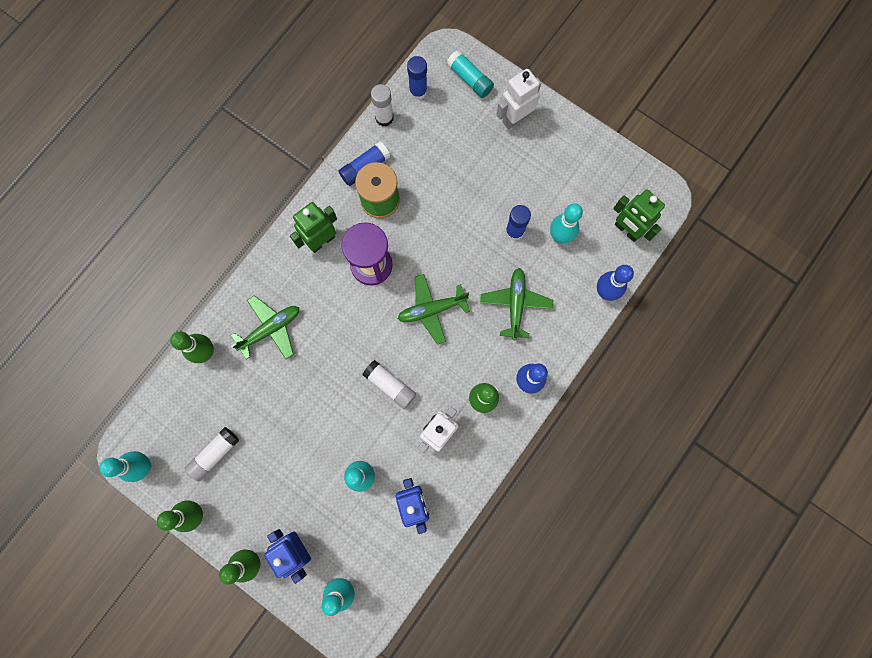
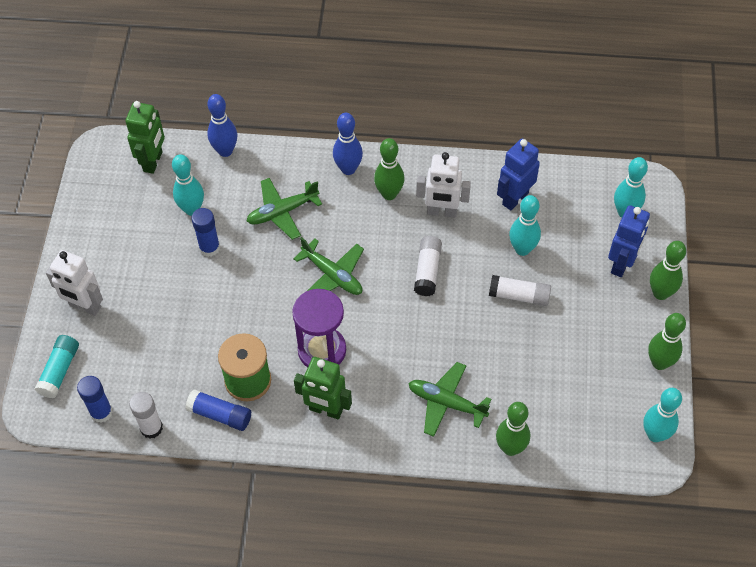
camera: 120 degrees left, 20 degrees down
white glue stick [184,427,239,482] -> white glue stick moved to [489,275,551,306]

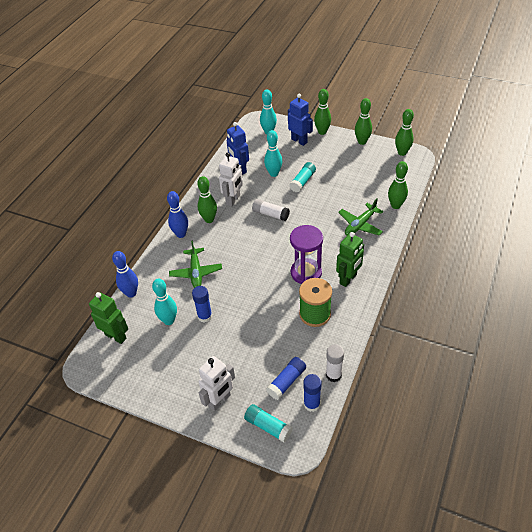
camera: 70 degrees left, 10 degrees down
blue glue stick [185,389,251,431] -> blue glue stick moved to [266,357,306,400]
green plane [293,237,364,295] -> none
white glue stick [489,275,551,306] -> turquoise glue stick [289,162,316,192]
turquoise bowling pin [643,388,682,442] -> green bowling pin [395,109,414,156]

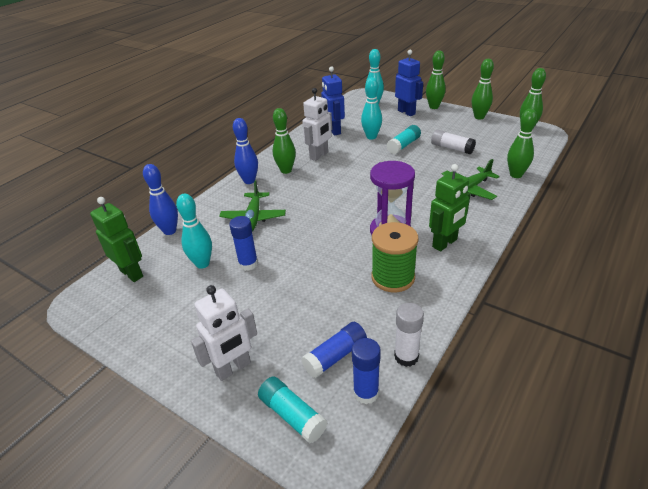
camera: 10 degrees right, 10 degrees down
white glue stick [252,199,290,221] -> white glue stick moved to [431,130,476,154]

